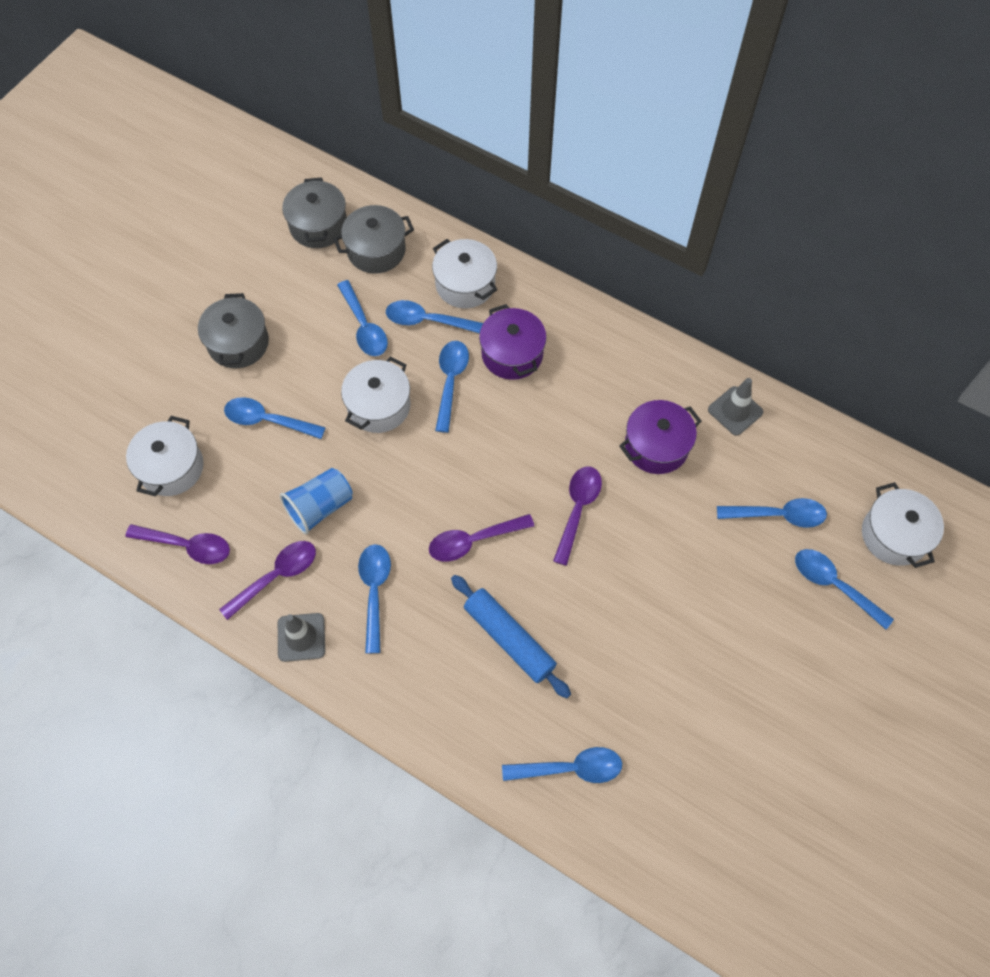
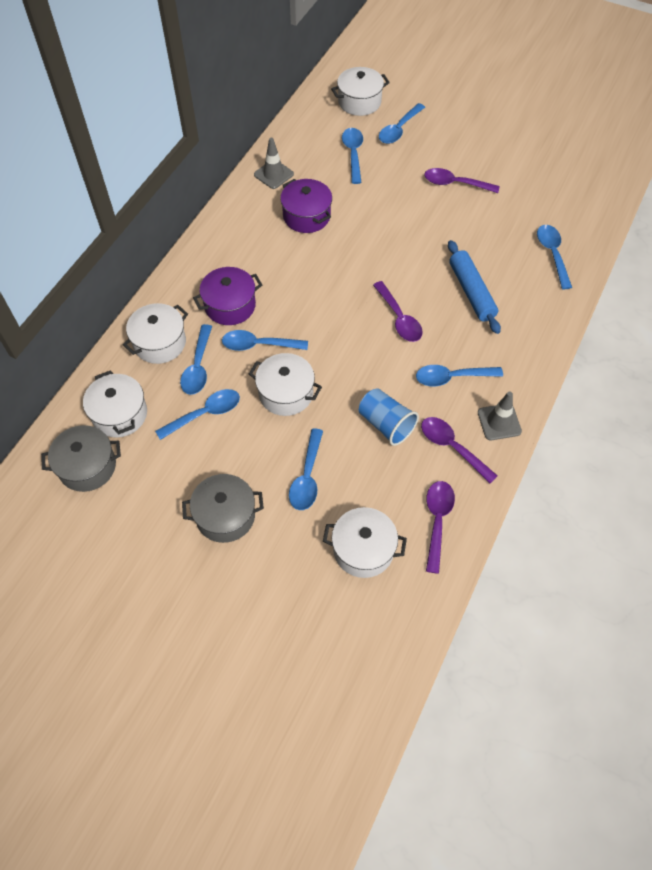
camera: 95 degrees left, 5 degrees down
grey pot [333,205,414,274] -> white pot [83,370,147,437]
blue rolling pin [451,575,571,698] -> blue rolling pin turned 60 degrees counterclockwise [448,240,501,334]
purple spoon [553,466,602,566] -> purple spoon moved to [424,168,500,193]

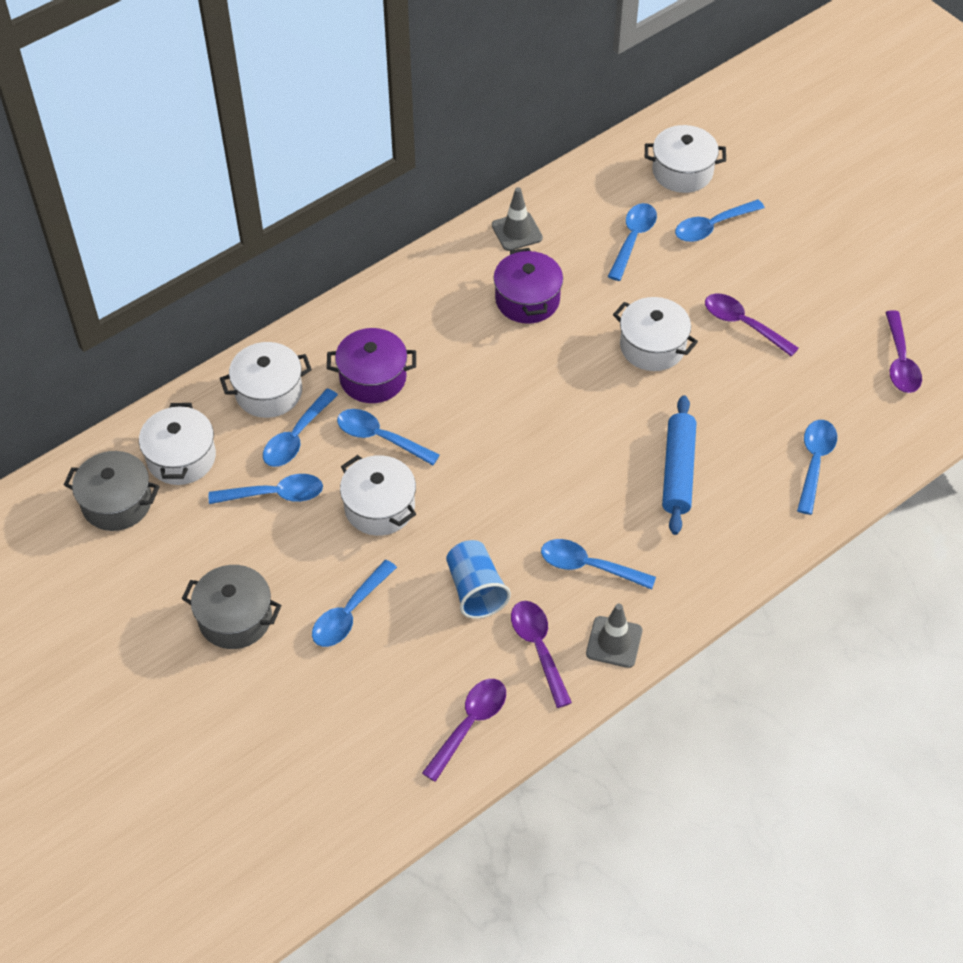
camera: 25 degrees right, 5 degrees down
white pot [323,507,407,578] -> white pot moved to [613,297,698,371]
purple spoon [373,281,423,342] -> purple spoon moved to [885,310,922,393]

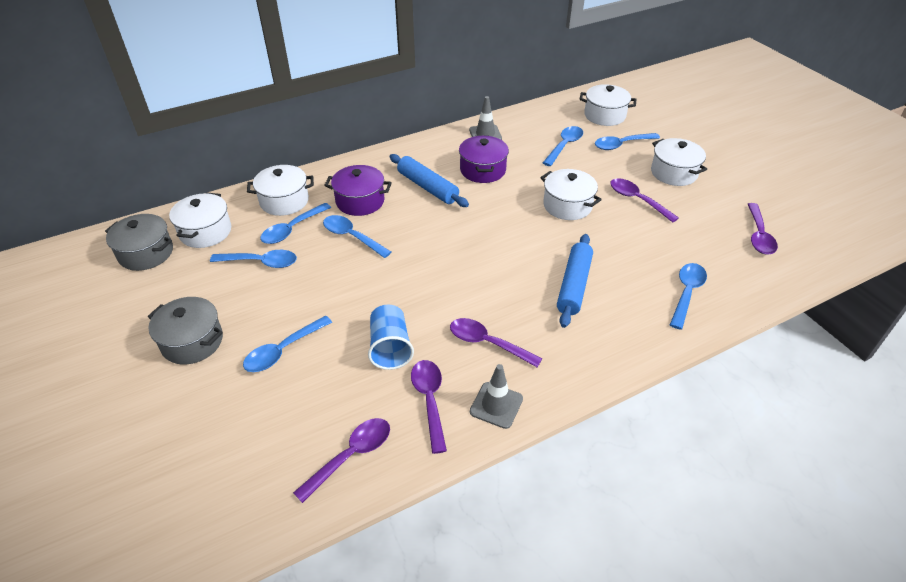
camera: 10 degrees right, 10 degrees down
white pot [340,455,416,536] -> white pot moved to [651,138,707,186]
blue spoon [541,539,656,590] -> purple spoon [450,318,542,367]
none -> blue rolling pin [390,154,469,207]

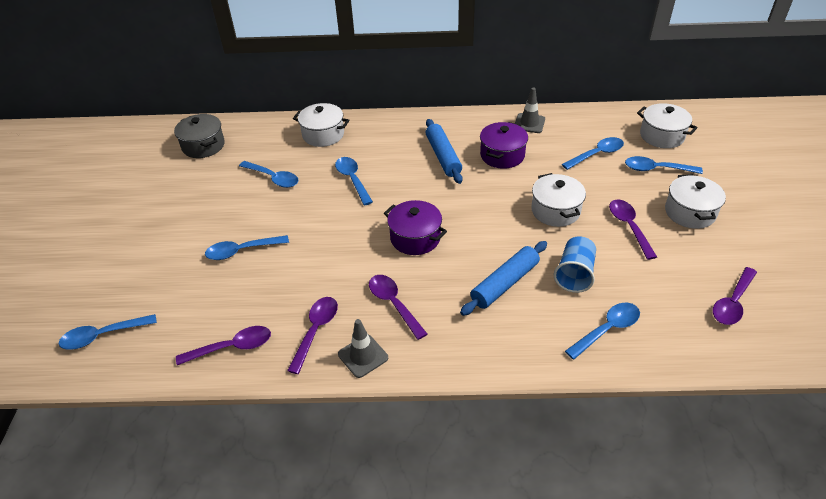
camera: 30 degrees right, 0 degrees up
grey pot [148,297,223,365] -> none
white pot [169,192,231,248] -> none
blue spoon [260,203,331,244] -> blue spoon moved to [58,314,157,350]
purple pot [324,165,392,216] -> purple pot moved to [384,200,447,255]
blue cup [368,305,414,370] -> blue cup moved to [554,236,596,293]

